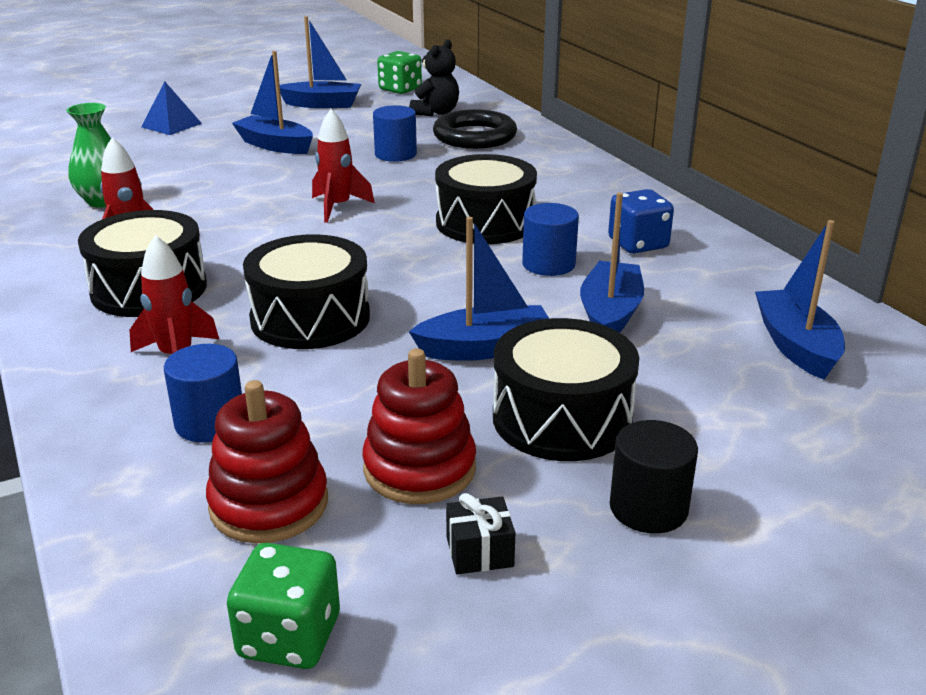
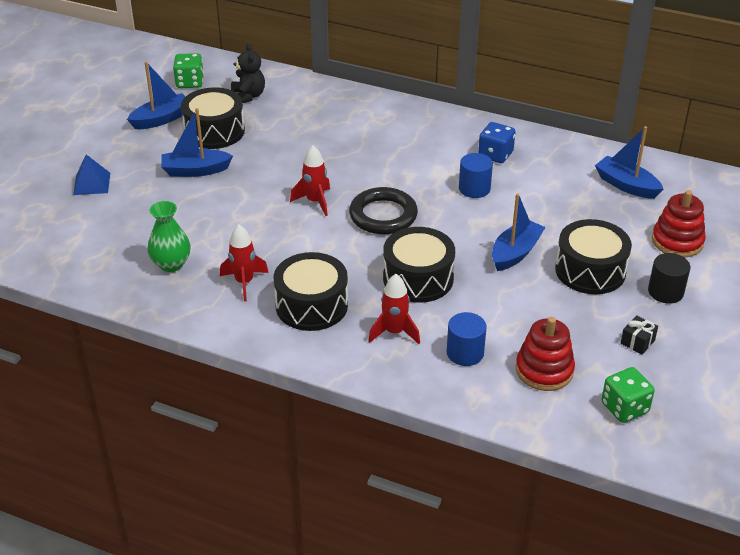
camera: 40 degrees left, 10 degrees up
red stacking toy [362,348,476,504] -> red stacking toy moved to [652,190,706,258]
blue cylinder [373,105,417,162] -> none
black ring [433,109,517,149] -> black ring moved to [349,187,418,234]
black drum [435,154,537,244] -> black drum moved to [181,87,245,149]
blue boat [580,192,644,333] -> none

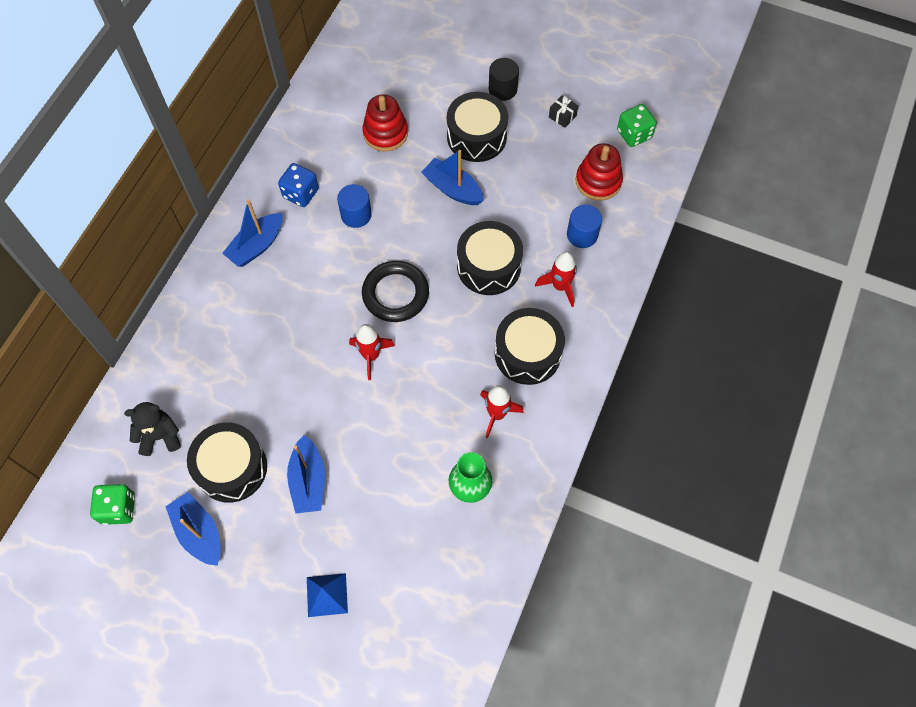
camera: 90 degrees left, 25 degrees up
blue boat [595,126,663,199] -> blue boat moved to [222,200,283,267]
red stacking toy [652,190,706,258] -> red stacking toy moved to [362,94,408,152]

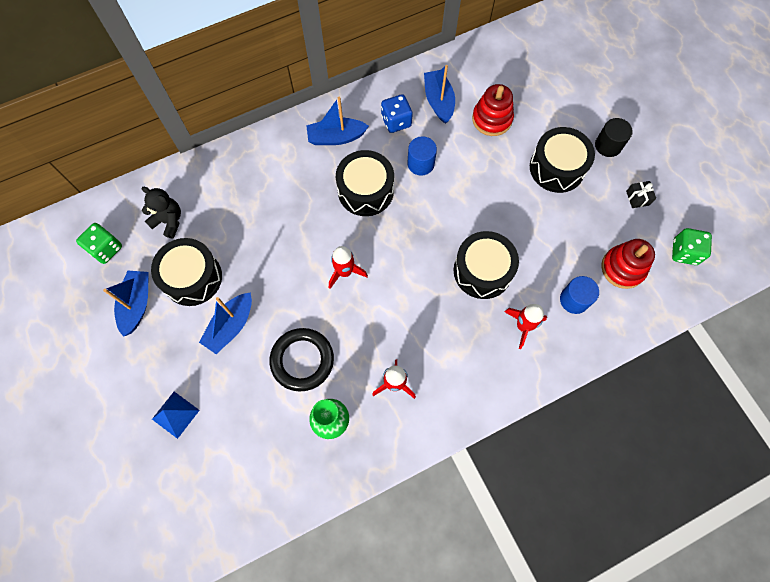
camera: 40 degrees right, 5 degrees up
black ring [362,261,429,322] -> black ring moved to [269,328,334,392]
blue boat [421,150,484,205] -> blue boat moved to [424,65,455,124]
black drum [495,308,565,385] -> black drum moved to [336,150,394,216]

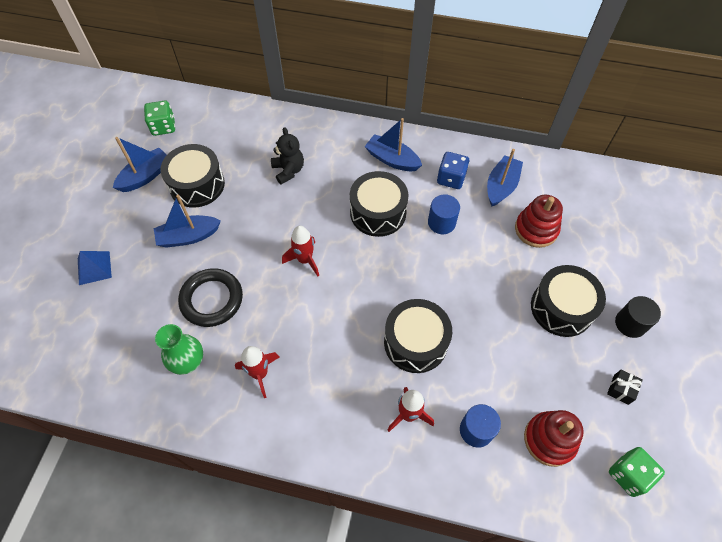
camera: 40 degrees right, 10 degrees down
black teddy bear [141,187,181,238] -> black teddy bear moved to [271,127,304,184]

